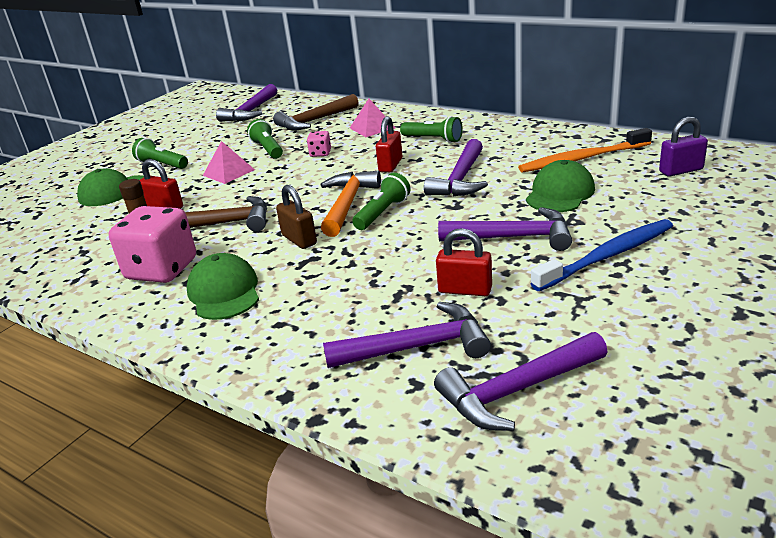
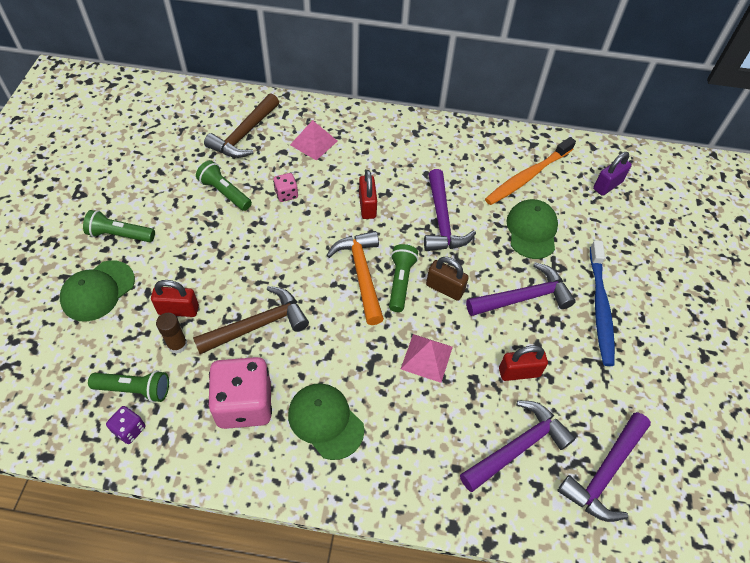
camera: 30 degrees left, 25 degrees up
pink pyramid [203,141,255,184] -> pink pyramid moved to [401,334,453,383]
purple hammer [216,84,277,122] -> none
brown padlock [276,185,317,249] -> brown padlock moved to [426,257,469,301]
green flashlight [400,116,463,143] -> green flashlight moved to [88,370,169,402]
blue toothbrush [530,219,673,291] -> blue toothbrush turned 150 degrees clockwise [590,240,615,366]
none -> purple dice [106,406,146,444]

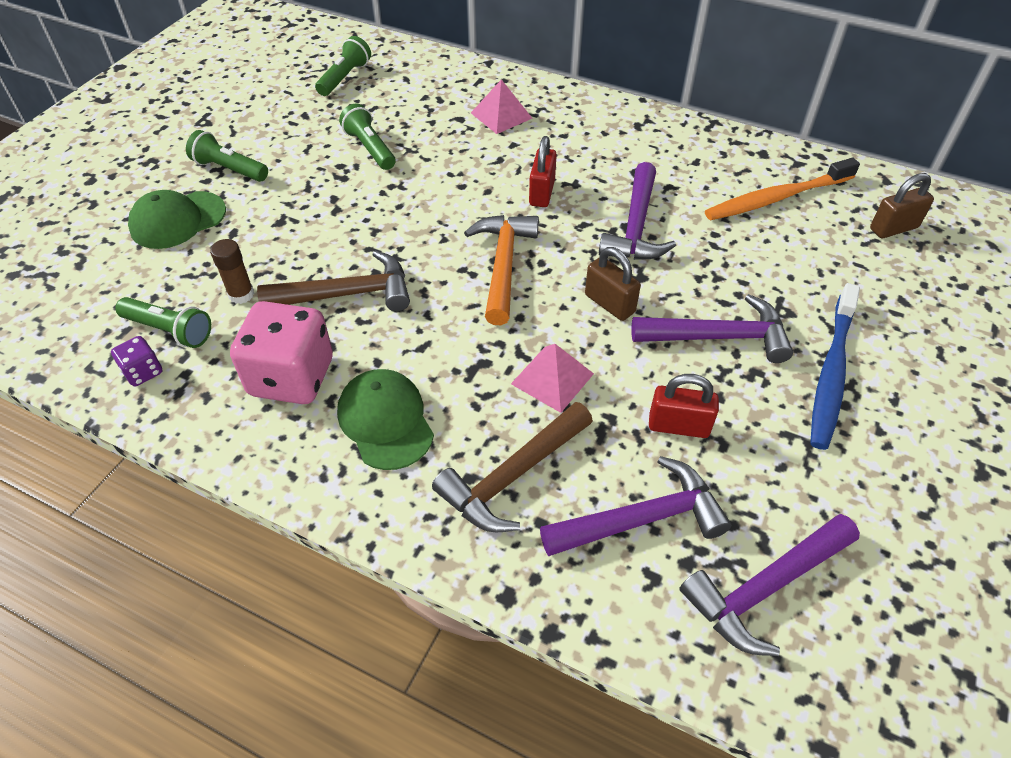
camera: 20 degrees right, 5 degrees down
red padlock [151,280,199,317] -> none
brown hammer [204,94,279,158] -> brown hammer moved to [432,402,593,533]
pink dice [273,173,298,202] -> none
green flashlight [389,244,418,312] -> green flashlight moved to [315,36,371,96]
green cap [506,199,558,259] -> none
purple padlock [593,152,632,196] -> brown padlock [870,173,934,238]

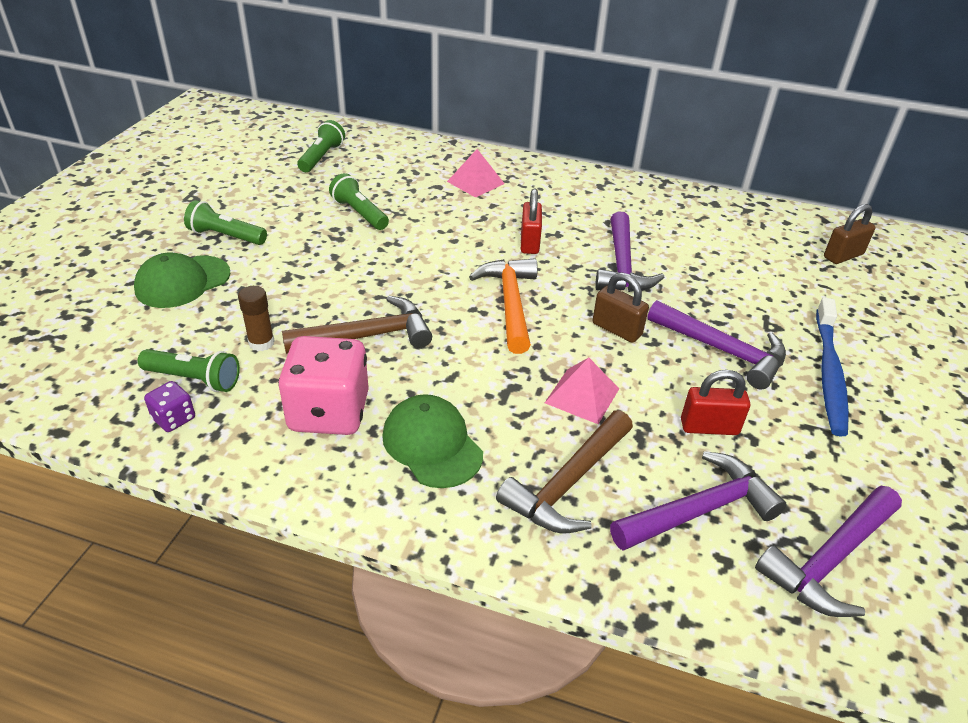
camera: 10 degrees left, 10 degrees down
purple hammer [631,294,793,363] -> purple hammer turned 45 degrees clockwise [647,300,786,389]
orange toothbrush [705,158,860,220] -> none

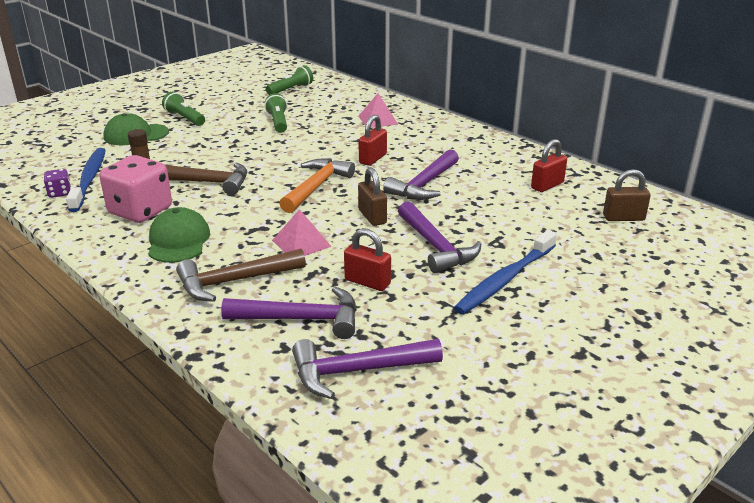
camera: 30 degrees right, 10 degrees down
green flashlight [138,349,240,392] -> blue toothbrush [66,148,106,212]
none -> red padlock [531,139,567,192]

